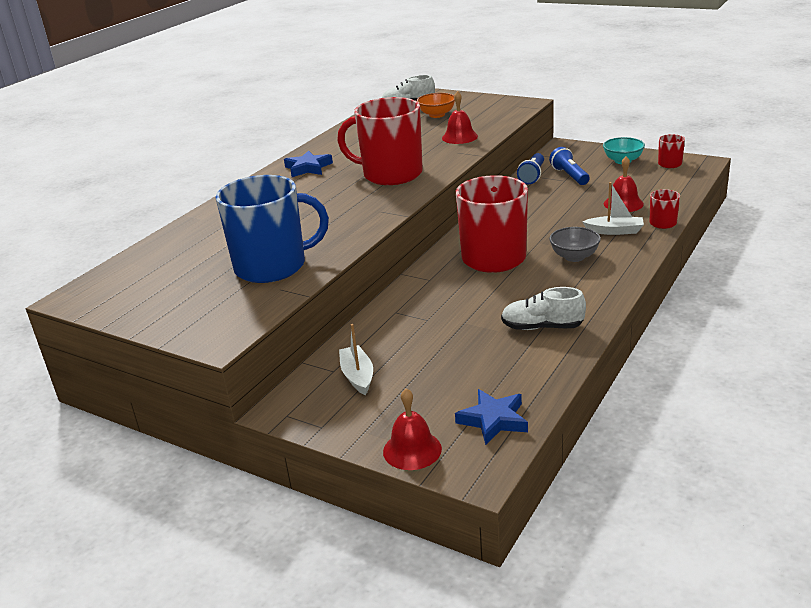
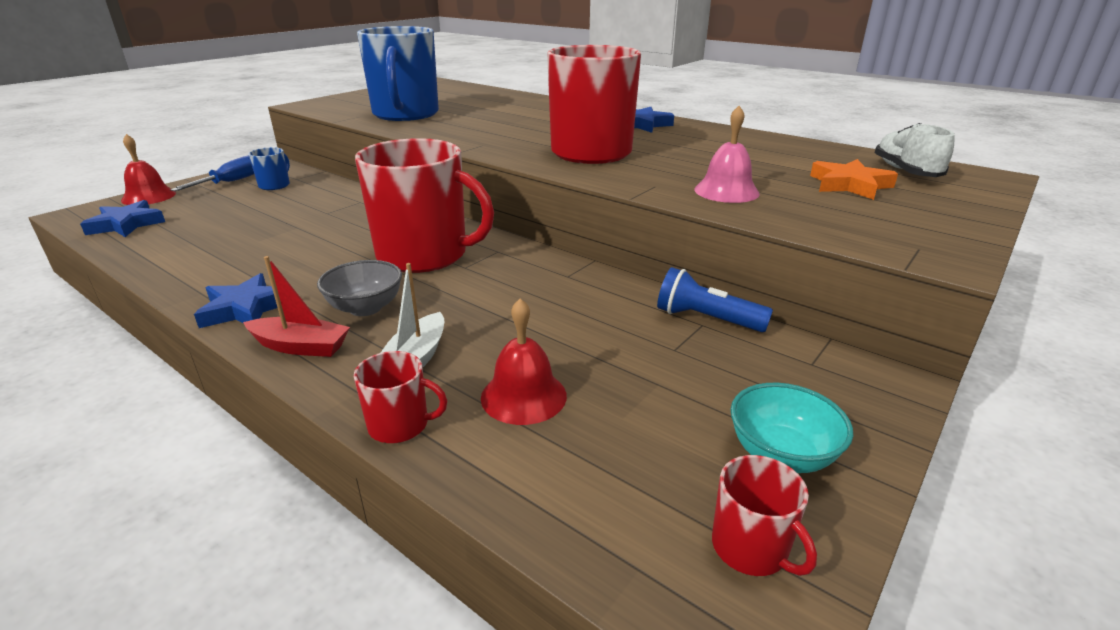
camera: 95 degrees right, 0 degrees up
white boat [339,324,373,395] -> blue mug [249,147,290,190]
orange bowl [417,93,455,118] -> orange star [810,159,898,200]
red bell [442,91,478,144] -> pink bell [694,106,760,203]
white shoe [501,287,586,330] -> none
blue flashlight [549,147,590,185] -> none
none -> blue screwdriver [170,155,254,191]
none -> blue star [194,273,278,328]
none -> red boat [243,256,350,357]

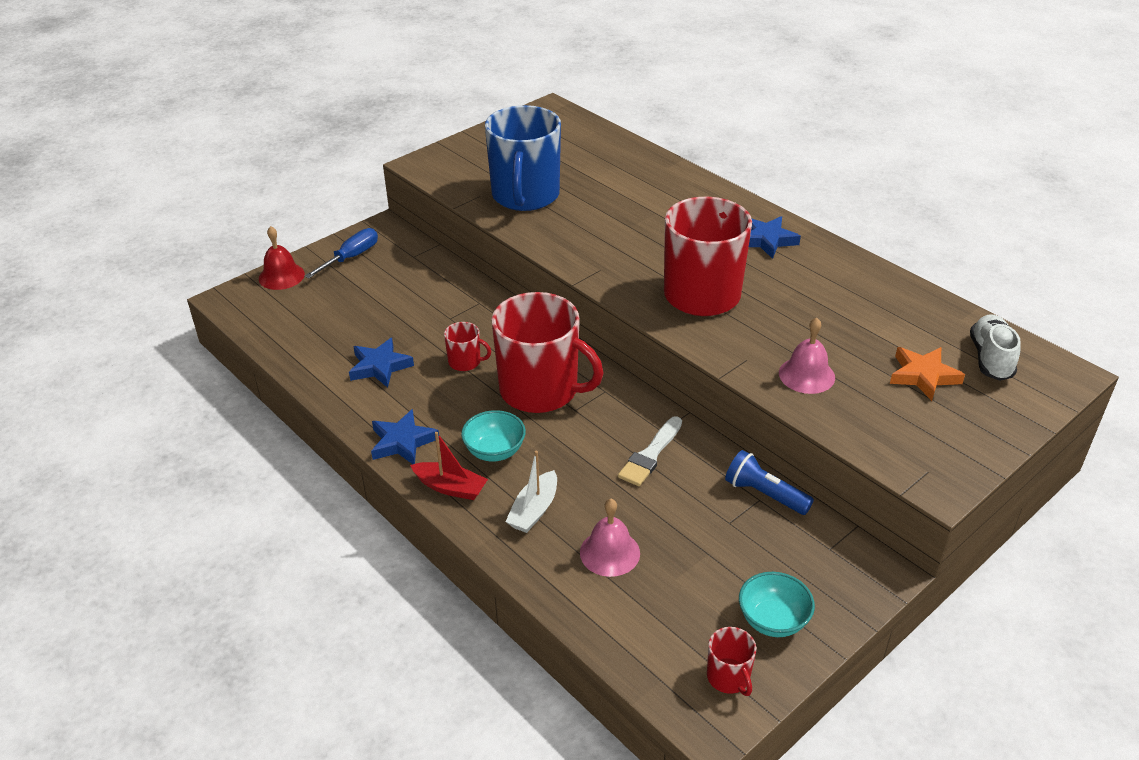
camera: 10 degrees right, 10 degrees up
blue star [80,200,165,237] -> blue star moved to [349,338,414,388]
blue mug [249,147,290,190] -> none
grey bowl [317,260,402,316] -> turquoise bowl [461,410,526,461]
red mug [354,351,447,443] -> red mug moved to [444,322,491,371]
red bell [481,298,567,425] -> pink bell [580,499,640,577]
none -> white brush [618,416,682,486]

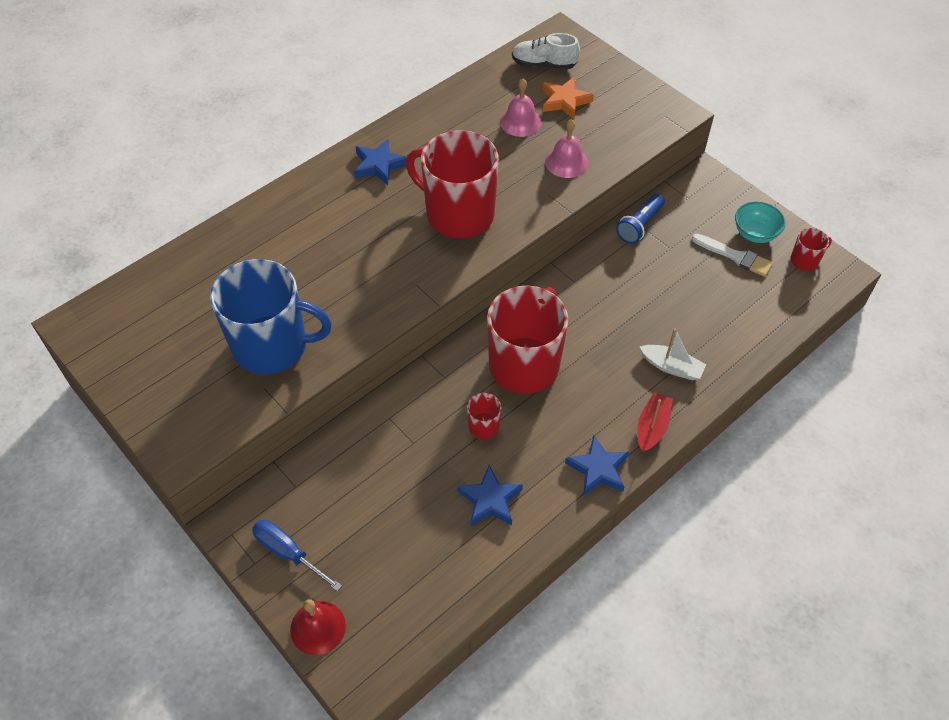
camera: 90 degrees left, 15 degrees up
turquoise bowl [461,410,526,461] -> none
pink bell [580,499,640,577] -> pink bell moved to [500,79,542,137]
white brush [618,416,682,486] -> white brush moved to [692,234,773,277]

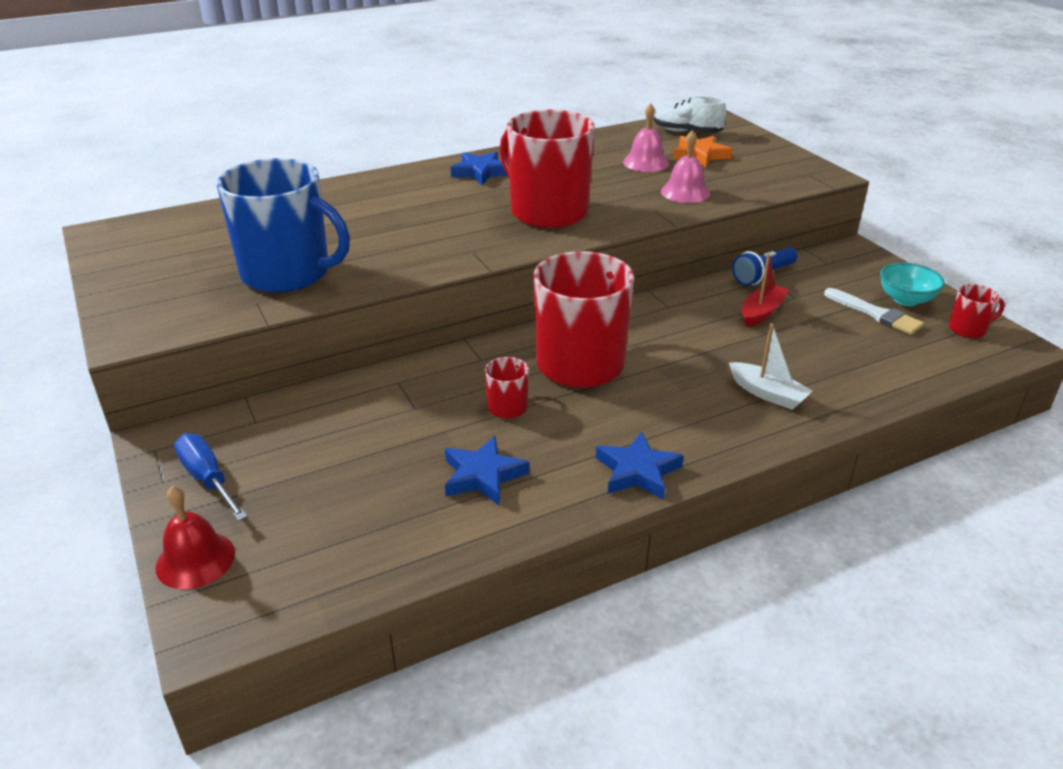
camera: 15 degrees right, 20 degrees down
red boat [637,393,673,452] -> red boat moved to [742,254,789,327]

